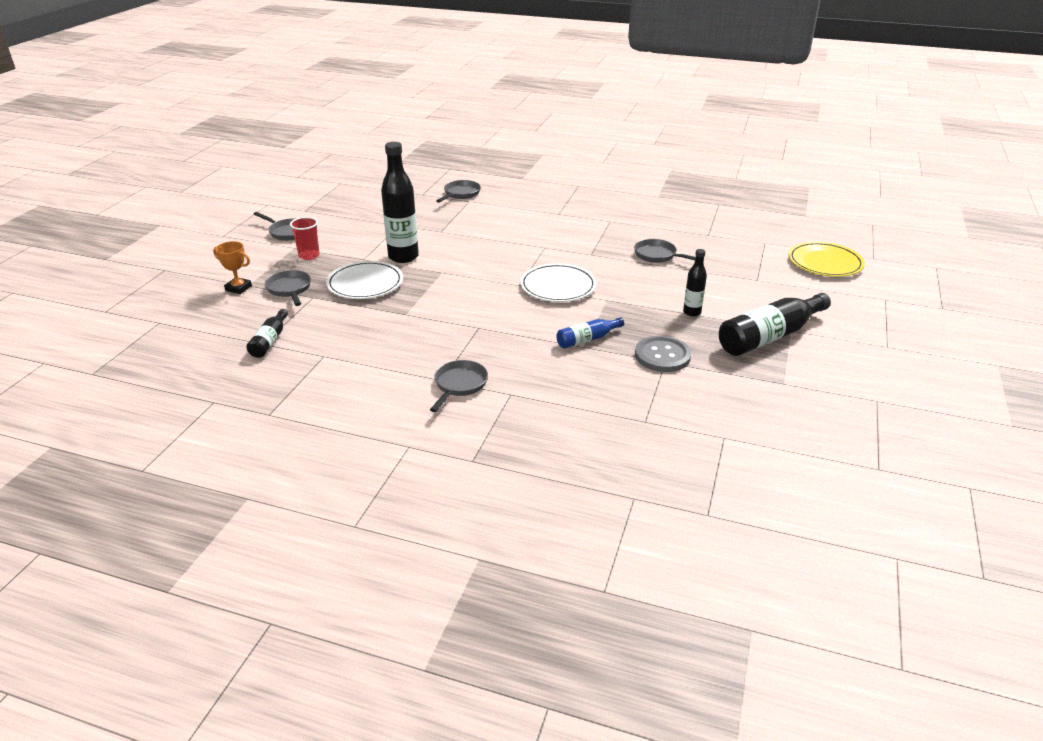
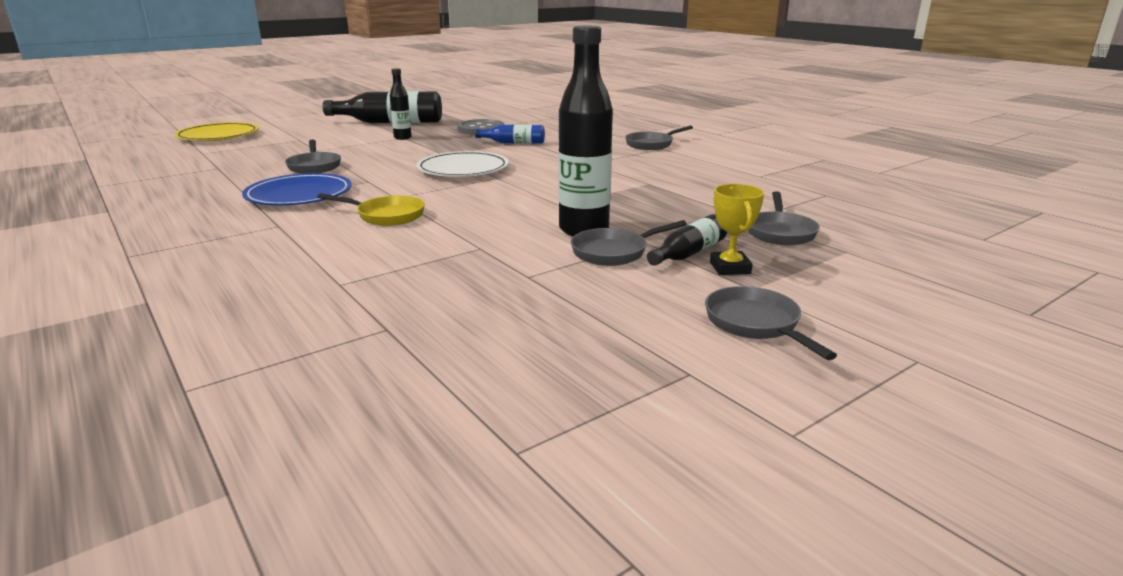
camera: 145 degrees left, 10 degrees down
orange trophy [213,241,252,294] -> none
black bottle [246,309,288,358] -> black bottle moved to [647,214,727,266]
red cup [290,217,320,260] -> yellow trophy [710,184,764,275]
white plate [326,261,403,299] -> none
grey pan [436,180,481,203] -> grey pan moved to [571,220,687,266]
none -> blue plate [242,173,352,205]
none -> yellow pan [317,193,425,226]

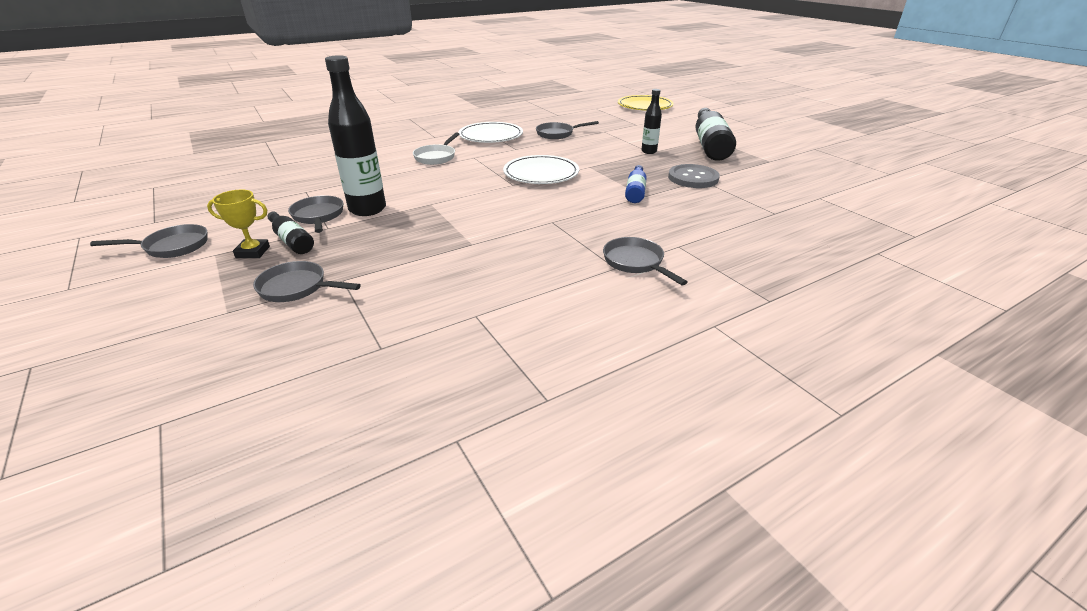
camera: 95 degrees right, 10 degrees up
blue plate [242,173,352,205] -> white plate [458,122,523,143]
yellow pan [317,193,425,226] -> white pan [413,132,459,165]

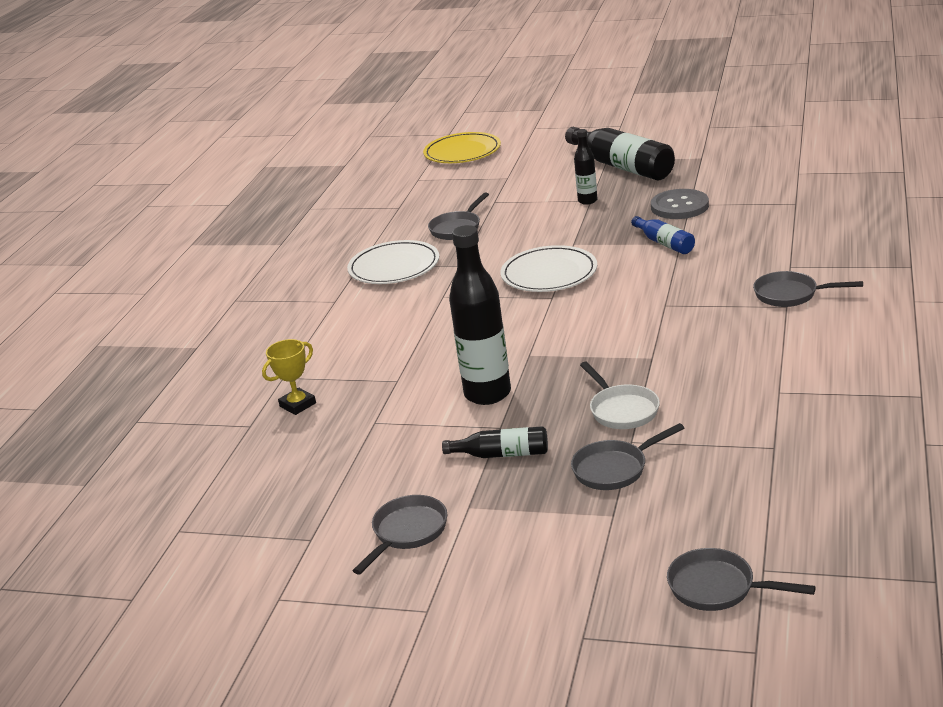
camera: 40 degrees left, 5 degrees down
yellow trophy [207,189,270,258] -> yellow trophy moved to [262,339,316,415]
grey pan [288,195,343,233] -> grey pan moved to [667,548,816,611]
white pan [413,132,459,165] -> white pan moved to [580,362,660,429]

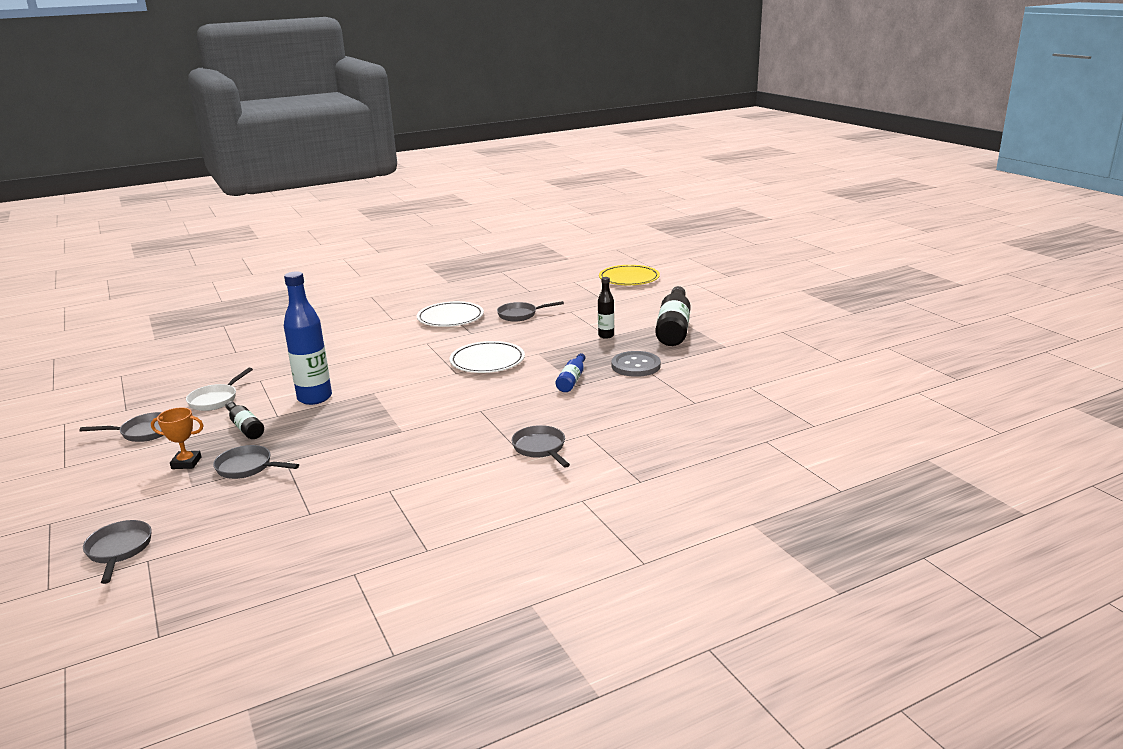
camera: 45 degrees right, 5 degrees down
yellow trophy [262,339,316,415] -> none
black bottle [449,225,511,405] -> blue bottle [284,272,332,405]
white pan [580,362,660,429] -> white pan moved to [186,368,253,411]
none -> orange trophy [151,407,204,469]

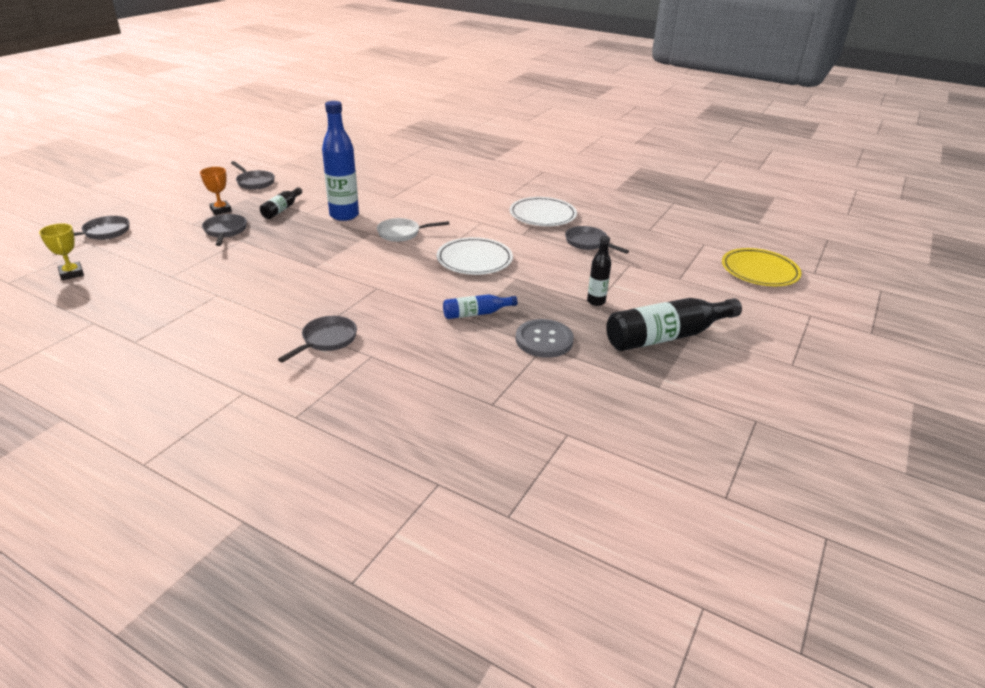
camera: 55 degrees right, 10 degrees up
white pan [186,368,253,411] -> white pan moved to [377,218,449,242]
none -> yellow trophy [39,223,84,280]

